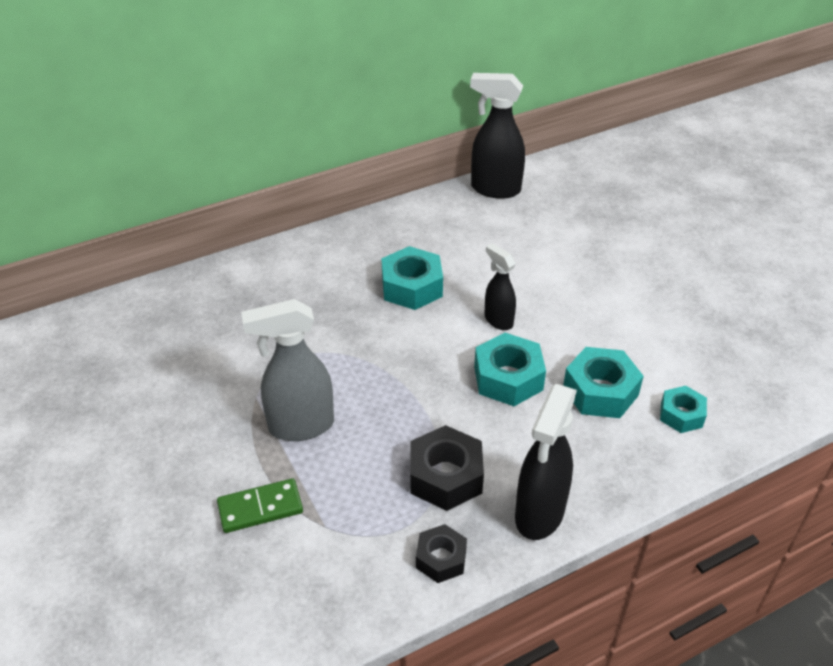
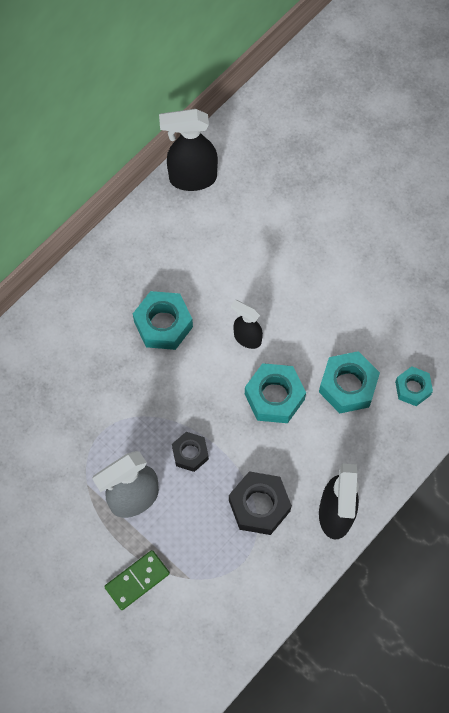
camera: 20 degrees left, 25 degrees up
black nut [416,524,467,583] -> black nut moved to [172,432,209,472]

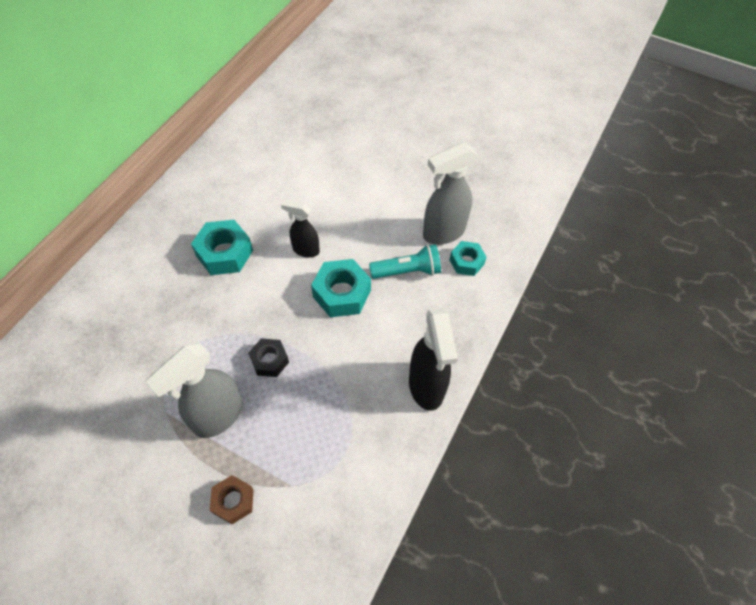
camera: 15 degrees left, 10 degrees down
green domino [104,550,170,610] -> brown nut [210,475,253,524]
black spray bottle [159,109,218,191] -> none
black nut [229,471,292,535] -> none
turquoise nut [319,351,380,413] -> turquoise flashlight [369,244,441,279]
none -> grey spray bottle [423,142,478,245]

